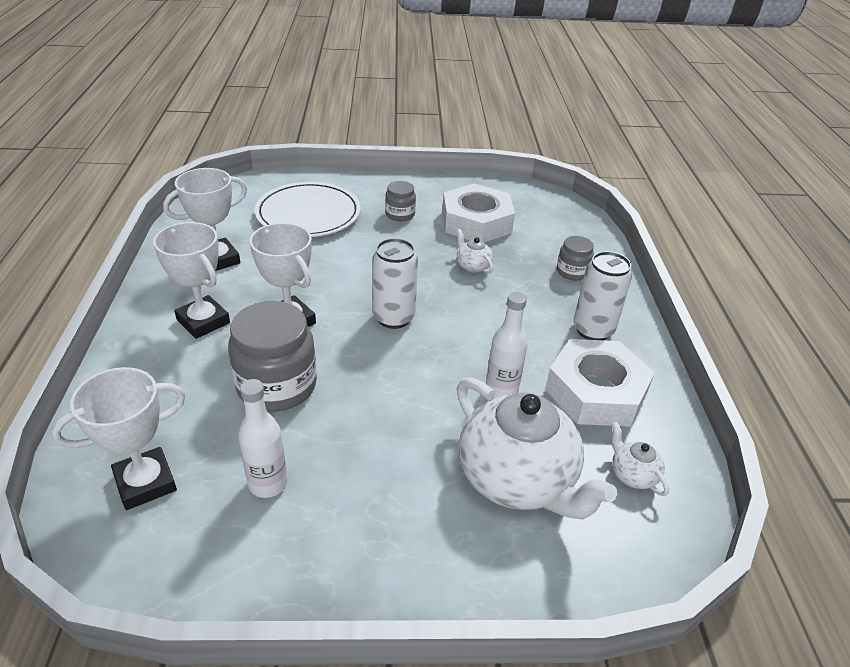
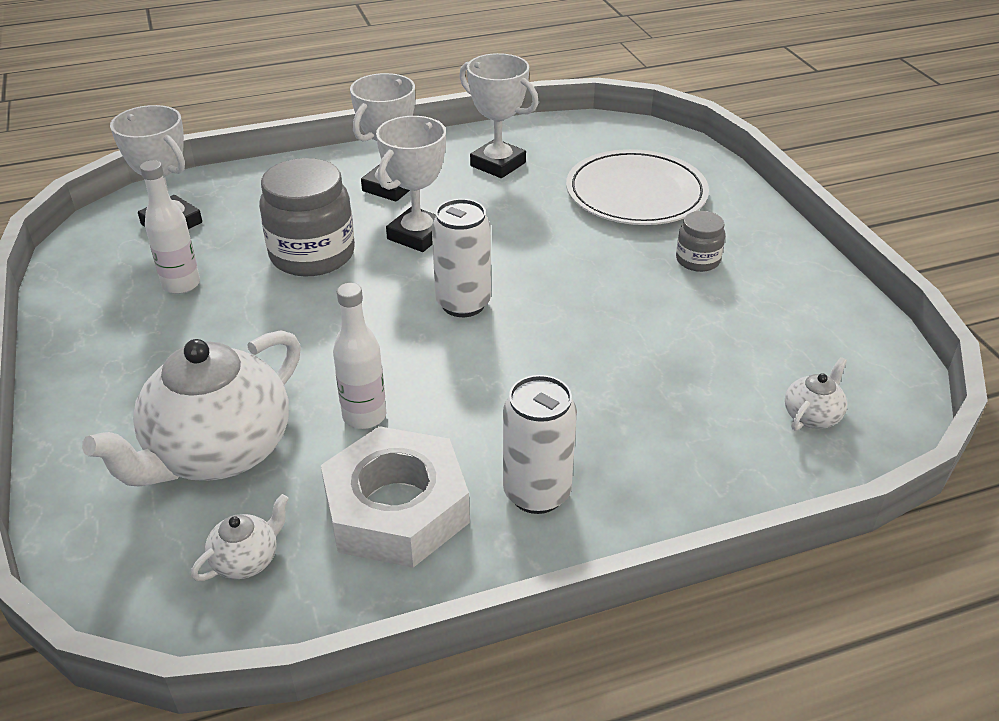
camera: 75 degrees right, 0 degrees up
white nut [442,183,515,242] -> none
white teapot [456,229,494,274] -> white teapot moved to [785,357,847,431]
grey jar [557,236,594,280] -> none

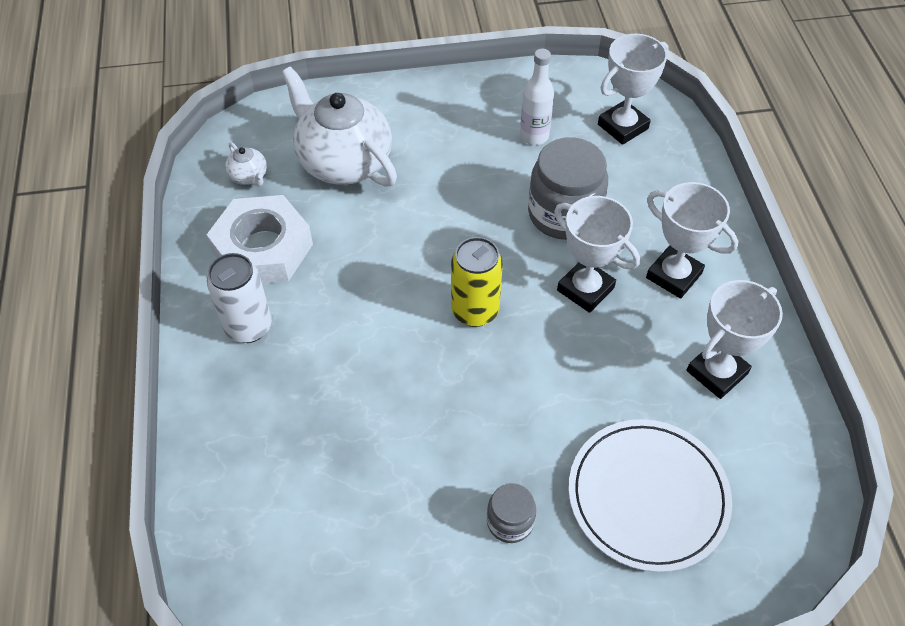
camera: 100 degrees right, 15 degrees up
white bottle [333,283,386,429] -> none
white can [432,199,491,317] -> yellow can [451,237,503,327]
white teapot [785,357,847,431] -> none

